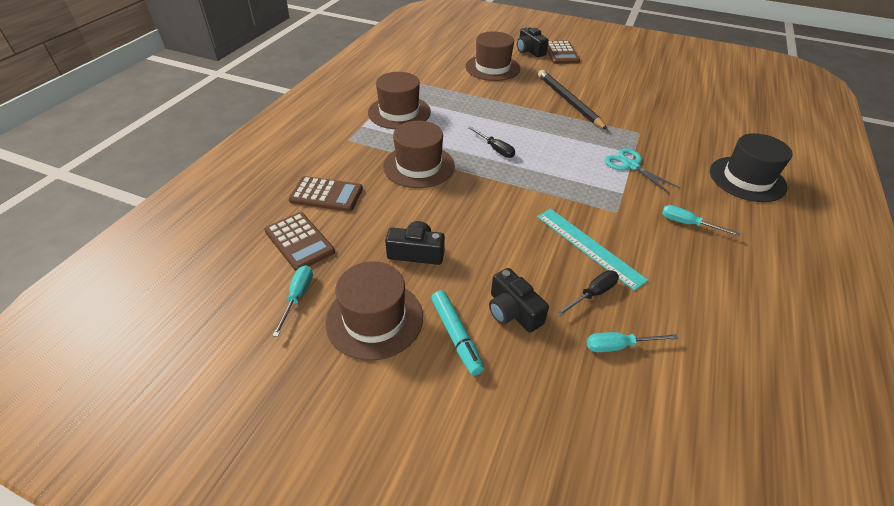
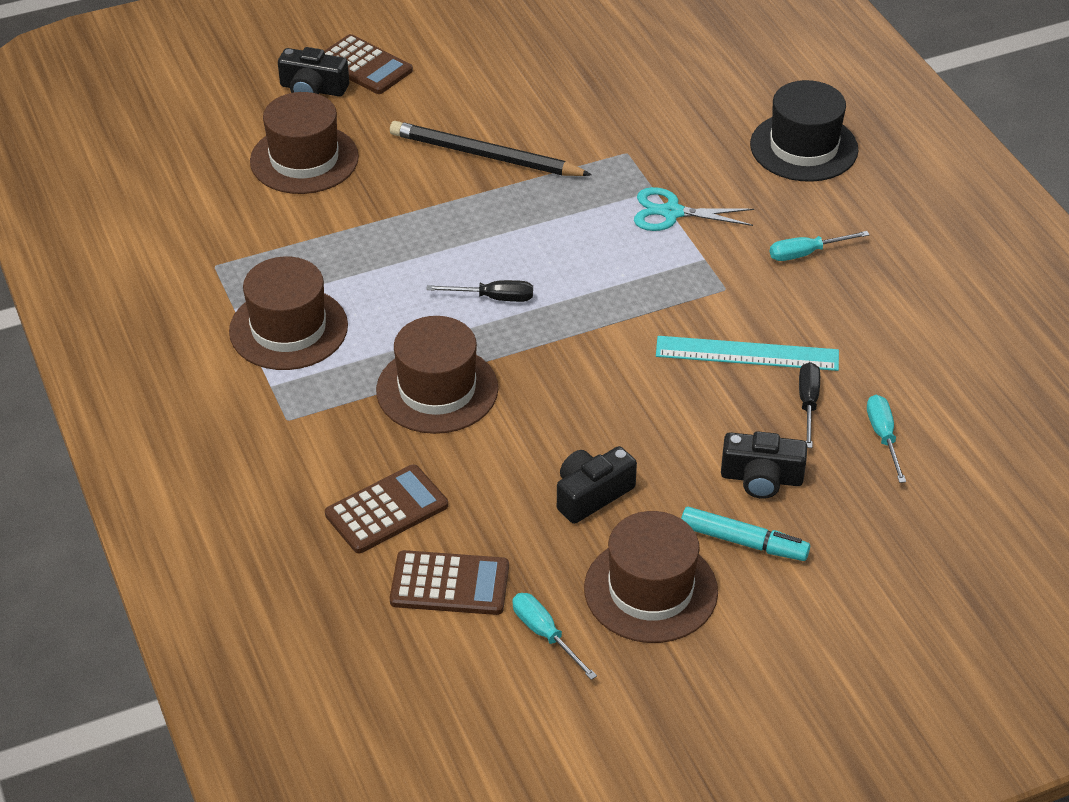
camera: 45 degrees left, 0 degrees up
turquoise screwdriver [587,332,678,352] -> turquoise screwdriver turned 135 degrees clockwise [867,395,906,483]

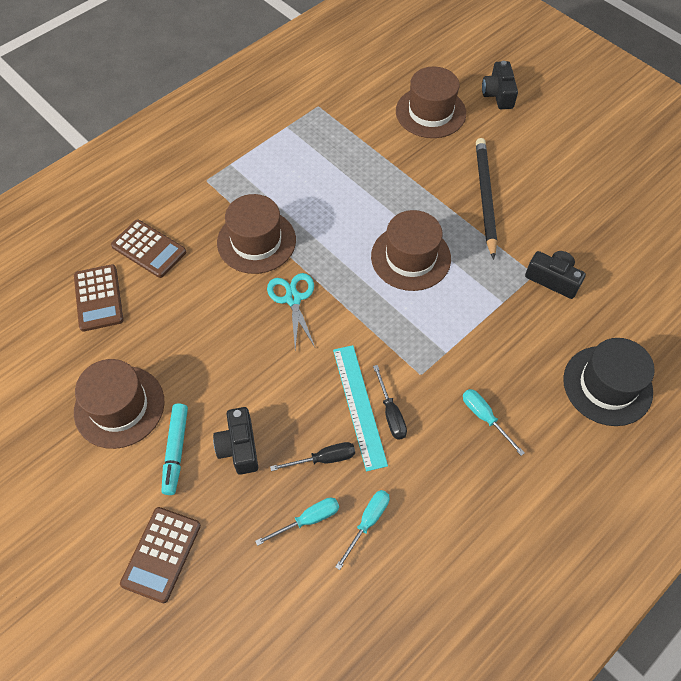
camera: 70 degrees right, 15 degrees up
brown hat [229,256,348,370] -> brown hat moved to [371,210,451,291]
brown calculator [324,34,413,94] -> brown calculator moved to [120,507,201,603]
black screwdriver [426,280,533,302] -> black screwdriver moved to [373,365,407,440]
turquoise screwdriver [513,593,597,680] -> turquoise screwdriver moved to [335,490,390,570]
black camera [557,446,637,524] -> black camera moved to [525,251,586,299]
turquoise scissors [634,187,754,231] -> turquoise scissors moved to [267,273,315,349]

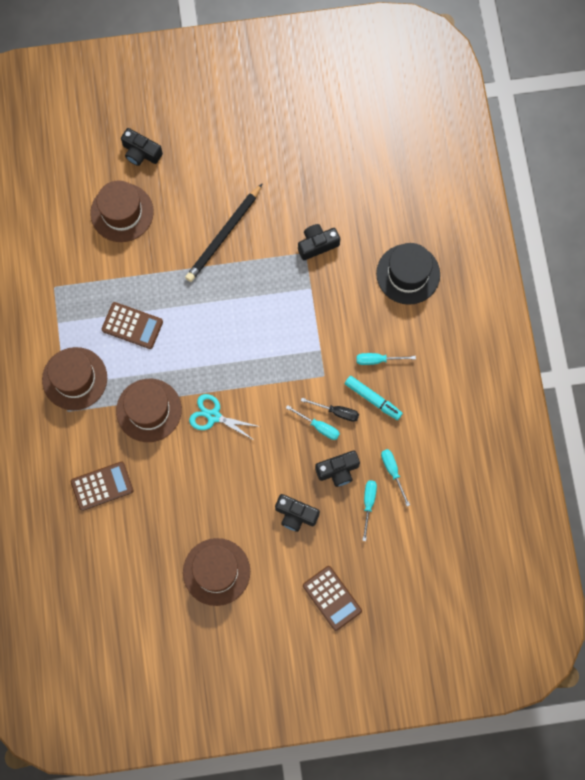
camera: 55 degrees left, 15 degrees up
brown calculator [74,264,123,332] -> brown calculator moved to [102,302,163,349]
turquoise marker [161,403,188,495] -> turquoise marker moved to [345,376,403,420]
black screwdriver [270,442,355,471] -> black camera [315,451,360,487]
turquoise ruler [333,345,388,471] -> turquoise screwdriver [286,405,340,440]
brown hat [371,210,451,291] -> brown hat moved to [42,347,107,410]
black pencil [476,138,497,259] -> black pencil turned 90 degrees counterclockwise [185,183,263,282]

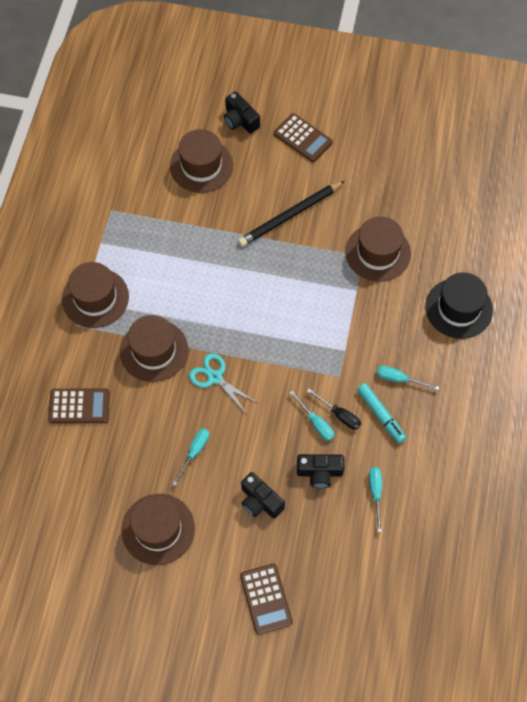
camera: 20 degrees right, 10 degrees down
brown calculator [102,302,163,349] -> brown calculator moved to [274,113,333,162]
black camera [298,224,340,260] -> brown hat [345,216,411,282]
turquoise screwdriver [362,480,377,541] -> turquoise screwdriver moved to [173,428,209,486]

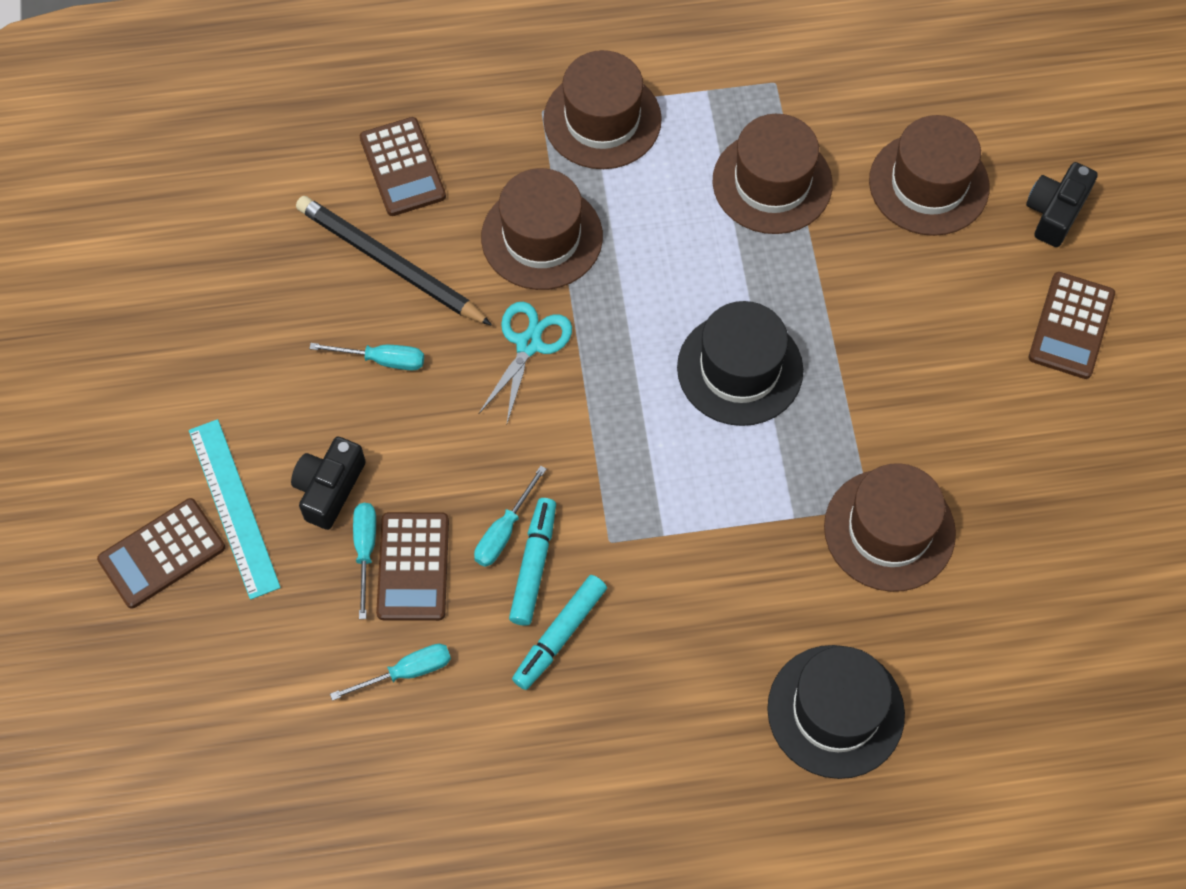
camera: 70 degrees right, 0 degrees up
brown hat [122,494,195,565] -> brown hat moved to [713,114,833,234]
black pencil [238,181,345,247] -> black pencil moved to [296,196,492,326]
black camera [297,454,344,488] -> brown calculator [376,512,449,621]
black screwdriver [307,388,361,430] -> turquoise marker [509,498,556,626]
turquoise screwdriver [377,366,439,390] -> turquoise screwdriver moved to [353,503,376,619]
none -> turquoise ruler [189,419,281,600]
none -> black hat [677,301,803,426]

